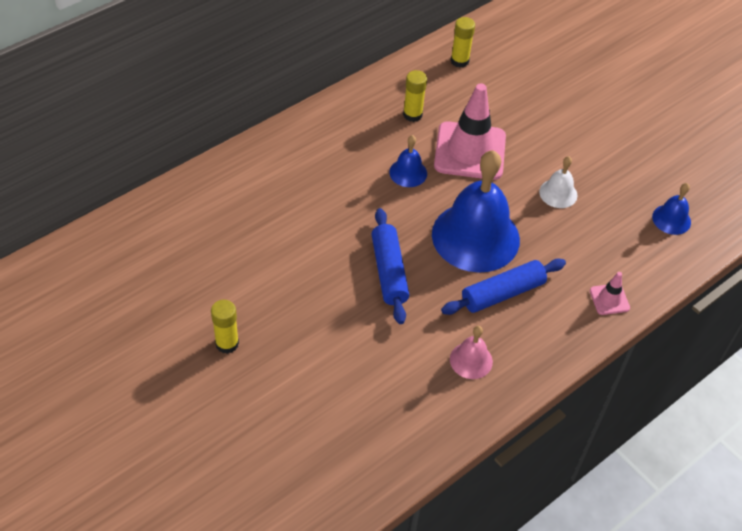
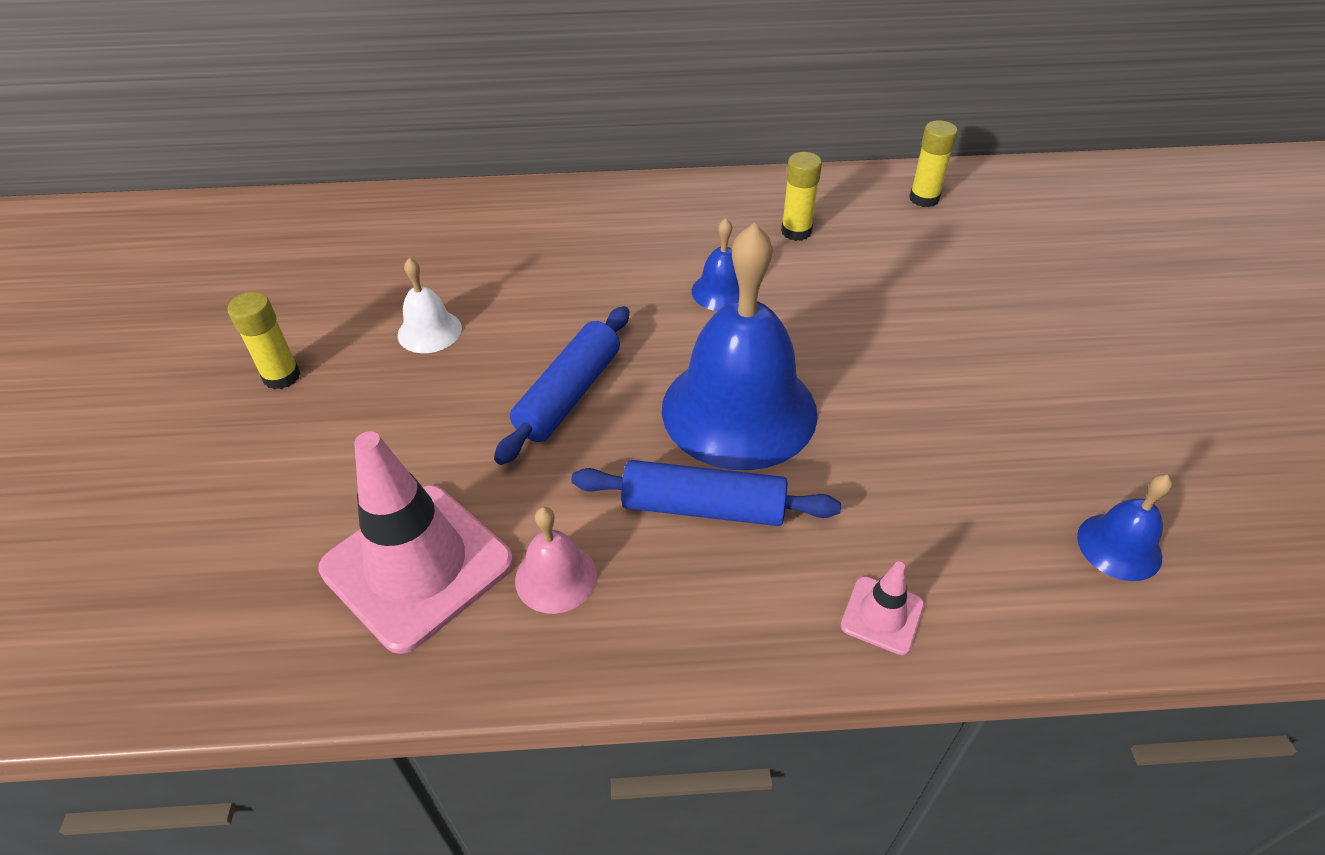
camera: 40 degrees right, 5 degrees down
pink traffic cone [434,83,506,180] -> pink traffic cone moved to [318,431,513,654]
white bell [539,156,577,208] -> white bell moved to [398,258,462,353]

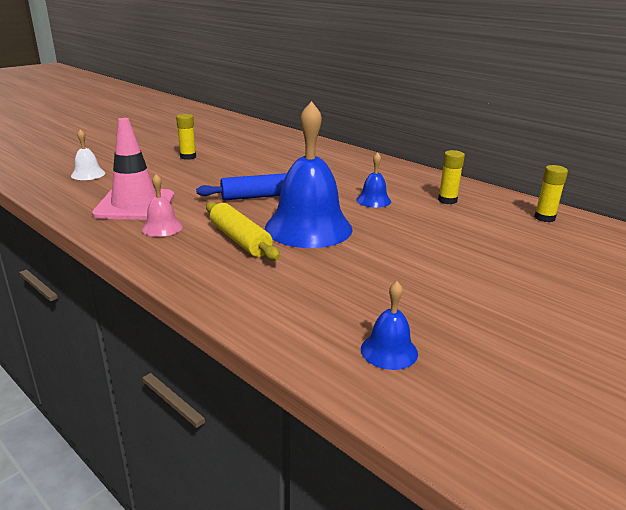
camera: 45 degrees right, 20 degrees down
white bell [398,258,462,353] -> white bell moved to [71,129,105,180]
blue rolling pin [571,460,841,526] -> yellow rolling pin [206,202,280,261]
pink traffic cone [841,562,924,655] -> none

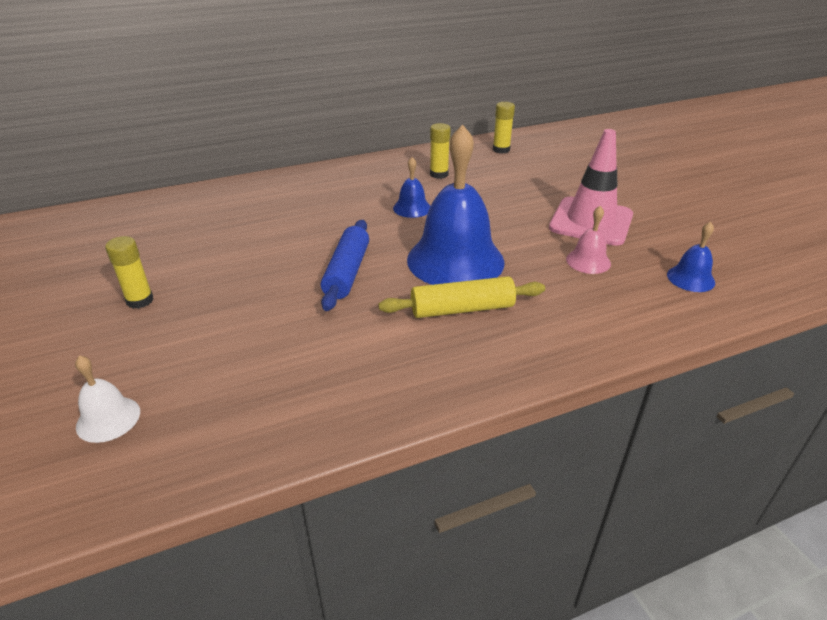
camera: 65 degrees left, 10 degrees up
pink traffic cone [92,118,174,220] -> pink traffic cone moved to [549,129,633,246]
pink bell [142,174,183,237] -> pink bell moved to [566,206,611,274]

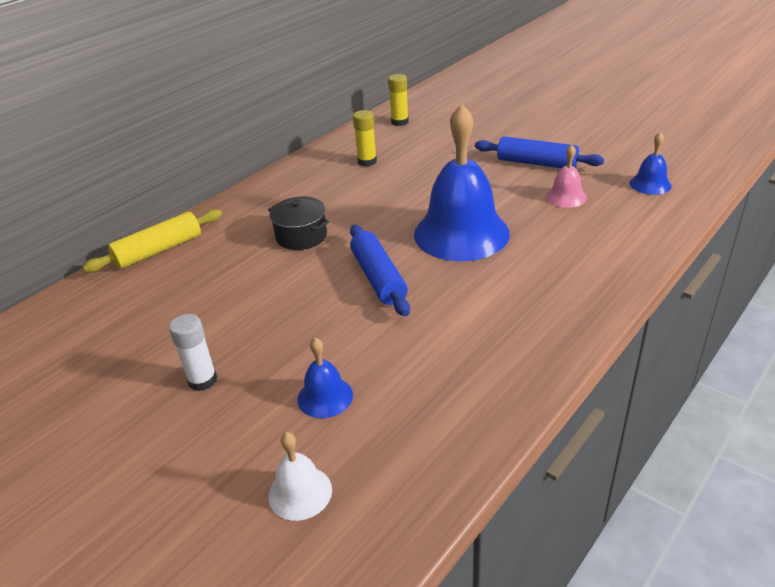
camera: 25 degrees left, 0 degrees up
yellow glue stick [105,236,154,309] -> white glue stick [169,314,217,391]
yellow rolling pin [378,276,545,318] -> yellow rolling pin moved to [83,209,222,273]
blue bell [393,157,430,218] -> blue bell moved to [297,338,353,418]
pink traffic cone [549,129,633,246] -> blue rolling pin [475,136,604,168]
none -> black pot [268,197,329,250]

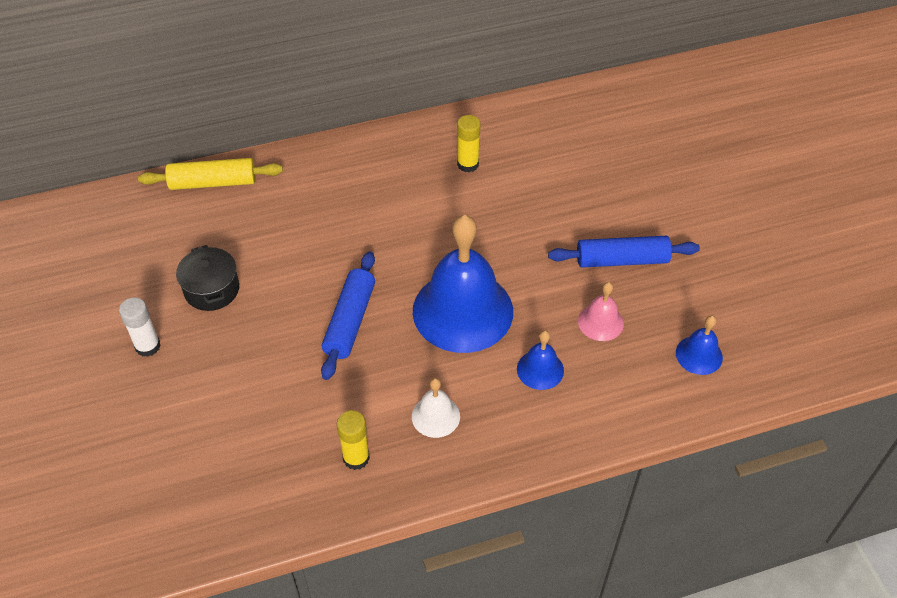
camera: 30 degrees right, 15 degrees up
black pot [268,197,329,250] -> black pot moved to [176,245,239,311]
white bell [268,432,332,521] -> white bell moved to [412,378,460,438]
blue bell [297,338,353,418] -> blue bell moved to [517,330,564,390]
yellow glue stick [388,74,409,126] -> yellow glue stick moved to [337,410,370,470]
blue rolling pin [475,136,604,168] -> blue rolling pin turned 60 degrees counterclockwise [548,236,700,268]

